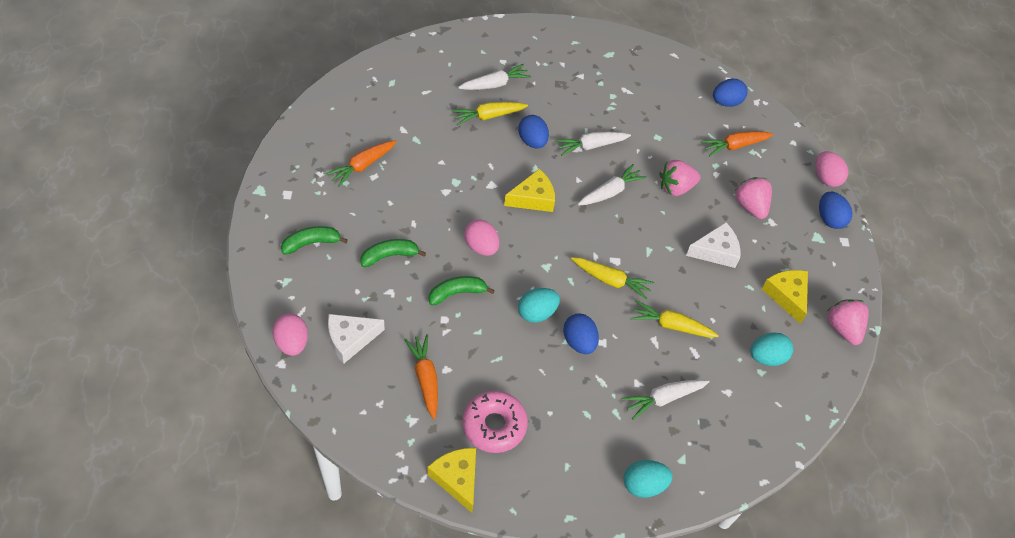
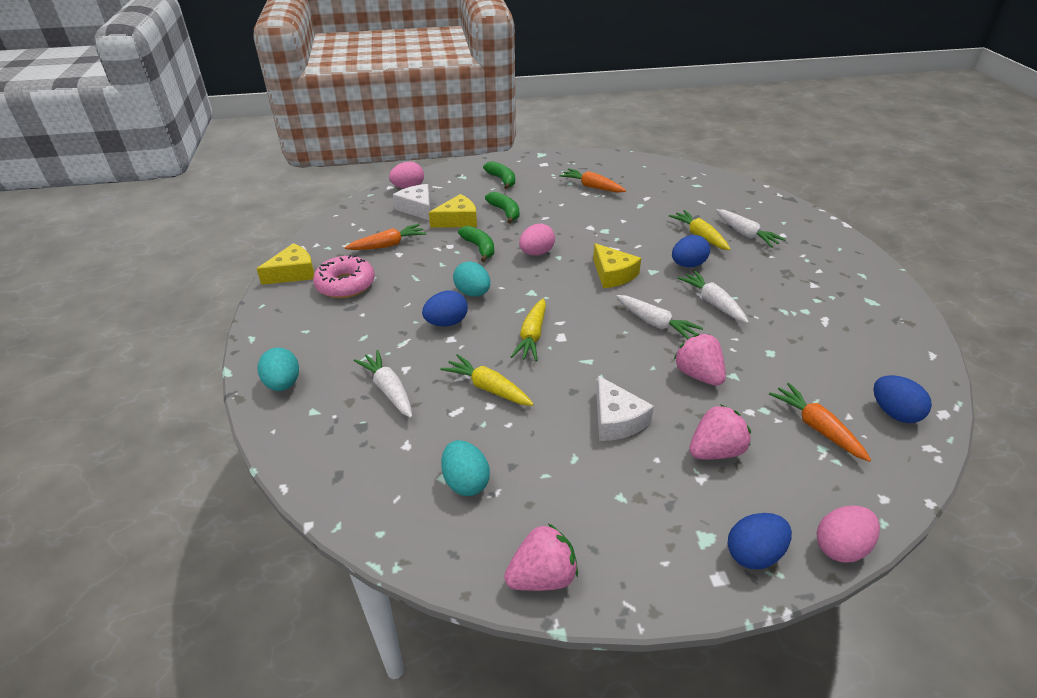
camera: 85 degrees right, 15 degrees down
yellow carrot [631,300,719,338] -> yellow carrot turned 60 degrees counterclockwise [441,354,534,406]
yellow cheese [762,270,808,324] -> yellow cheese moved to [429,194,477,228]

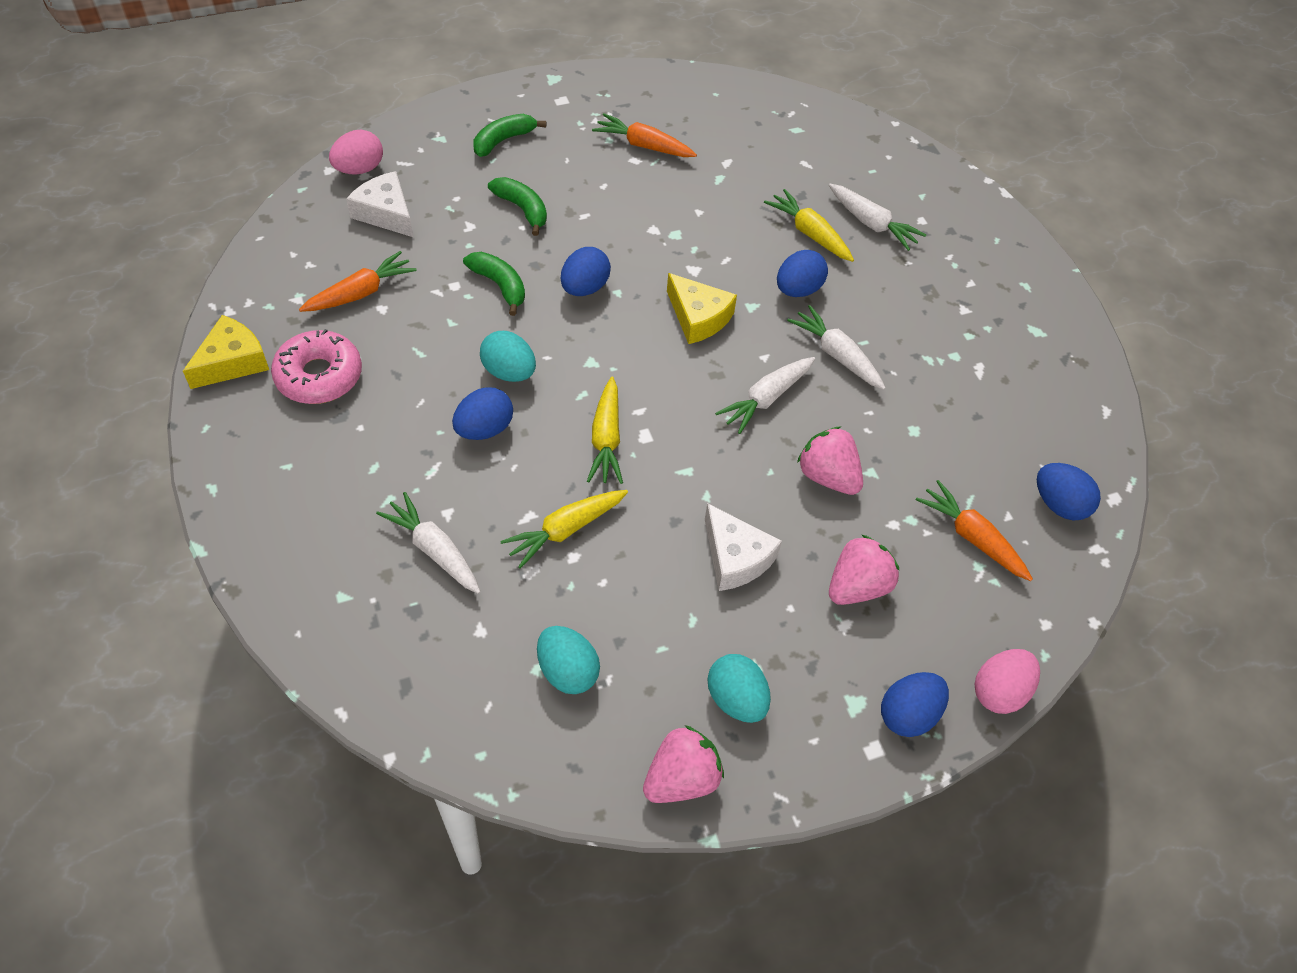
camera: 15 degrees left, 15 degrees up
turquoise egg [258,347,299,391] -> turquoise egg moved to [708,654,771,723]
yellow cheese [429,194,477,228] -> none
yellow carrot [441,354,534,406] -> yellow carrot turned 60 degrees counterclockwise [500,490,628,569]
green banana [483,161,515,189] -> green banana turned 90 degrees counterclockwise [473,114,546,157]
pink egg [519,223,555,256] -> blue egg [561,247,611,296]
white carrot [616,295,703,339] -> white carrot turned 105 degrees clockwise [715,357,815,434]

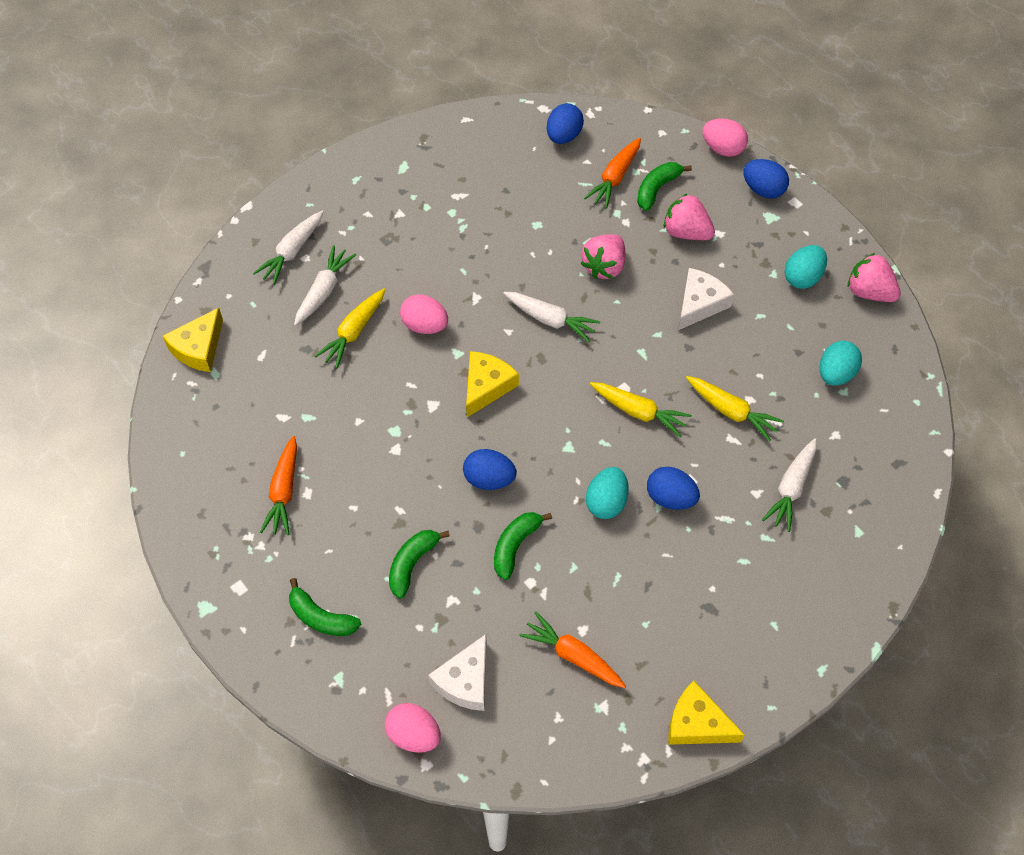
camera: 105 degrees left, 5 degrees up
pink donut [271,329,362,404] -> none
yellow carrot [587,377,623,484] -> yellow carrot turned 45 degrees clockwise [590,382,692,437]
blue egg [777,250,828,297] -> pink egg [400,294,448,334]
white carrot [787,305,885,390] -> white carrot moved to [253,211,323,285]
none -> yellow cheese [163,308,223,372]
none -> green banana [637,162,692,211]

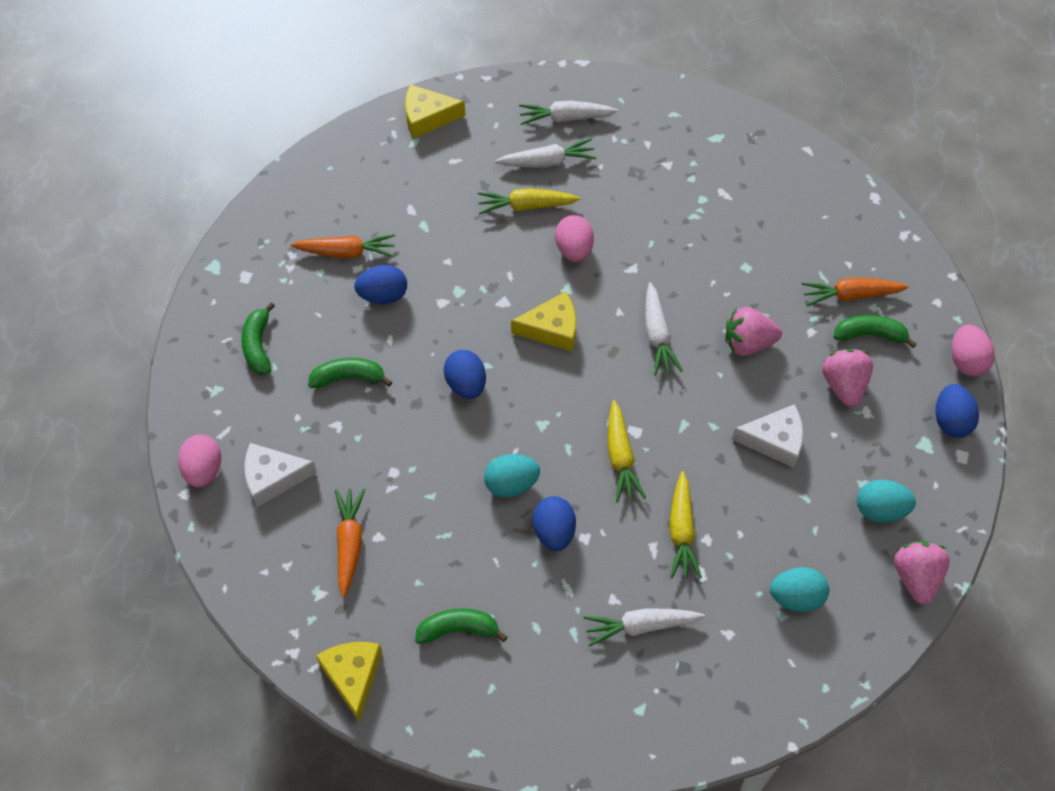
camera: 55 degrees right, 0 degrees up
orange carrot [260,436,297,535] -> orange carrot turned 150 degrees counterclockwise [291,234,395,258]
green banana [494,512,552,580] -> green banana moved to [415,608,507,644]
blue egg [547,103,584,144] -> blue egg moved to [354,265,407,304]

